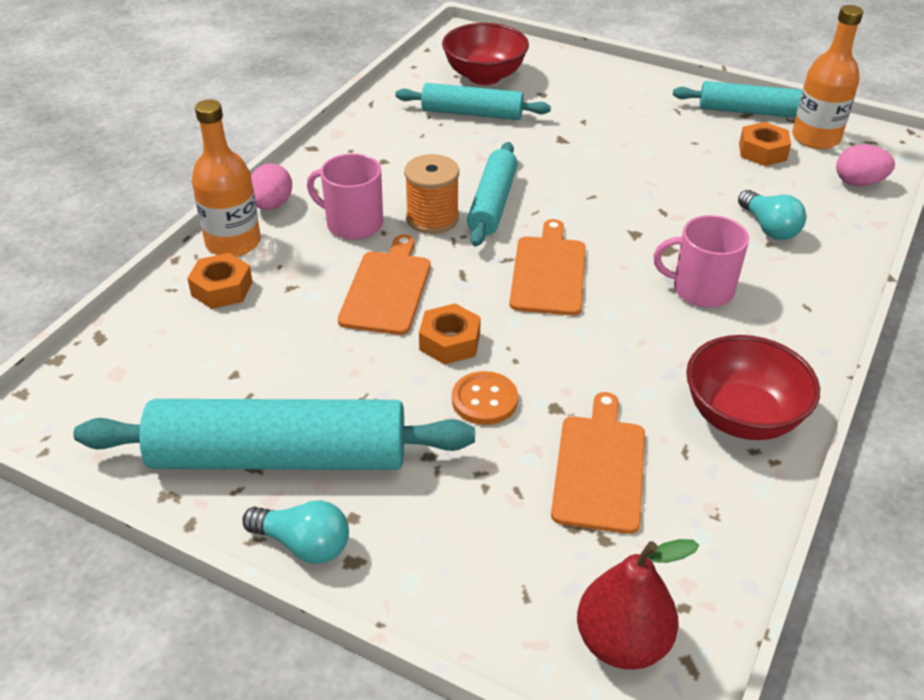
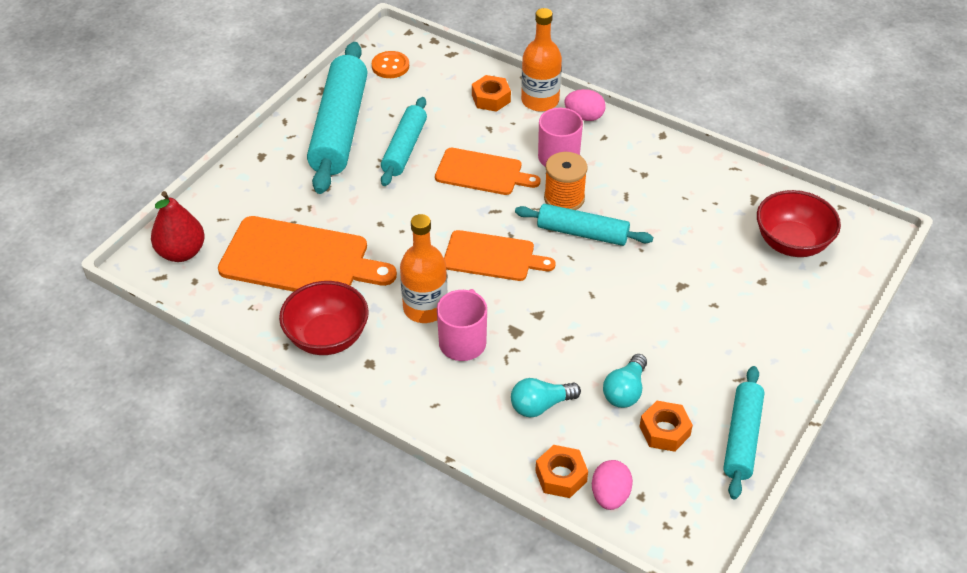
camera: 95 degrees right, 5 degrees up
turquoise light bulb [243,500,349,564] -> turquoise light bulb moved to [603,354,647,408]
turquoise rolling pin [395,83,551,120] -> turquoise rolling pin moved to [381,97,427,186]
orange nut [419,304,481,365] -> orange nut moved to [535,445,588,498]
orange button [452,371,518,425] -> orange button moved to [372,51,409,78]
orange cutting board [551,392,645,534] -> orange cutting board [218,216,397,292], size x1.58
orange bottle [792,5,863,149] -> orange bottle moved to [400,214,447,323]

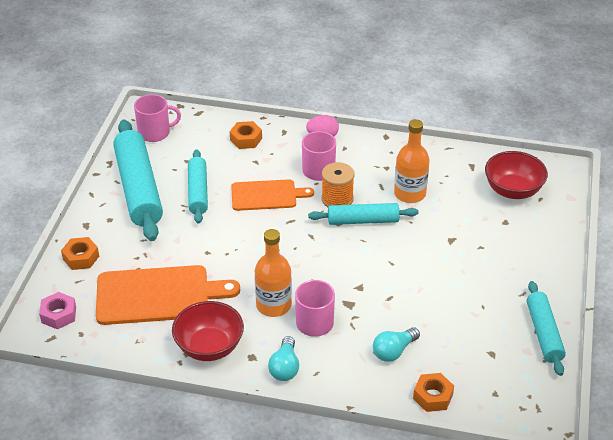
camera: 20 degrees left, 5 degrees down
red pear [151,191,205,262] -> pink nut [39,292,76,329]
orange button [372,51,409,78] -> pink mug [134,94,181,142]
orange cutting board [444,230,555,281] -> none
orange bottle [521,8,562,112] -> orange bottle moved to [394,119,430,203]
pink egg [592,460,633,510] -> none
turquoise light bulb [603,354,647,408] -> turquoise light bulb moved to [268,336,299,381]
orange nut [639,401,693,452] -> orange nut moved to [61,237,99,270]

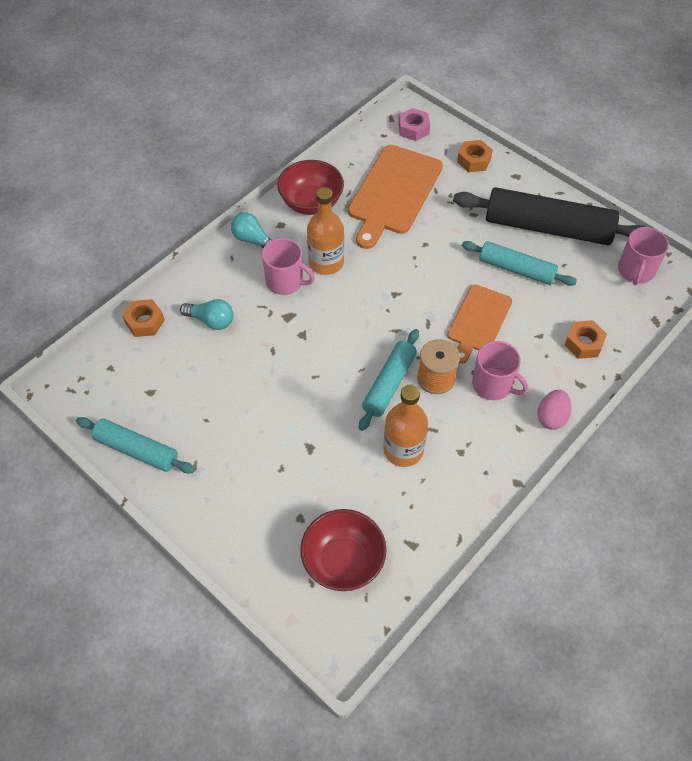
camera: 120 degrees right, 15 degrees up
turquoise rolling pin [113,119,163,241] -> black rolling pin [453,187,645,245]
turquoise light bulb [373,327,420,362] -> turquoise light bulb turned 120 degrees clockwise [180,299,234,330]

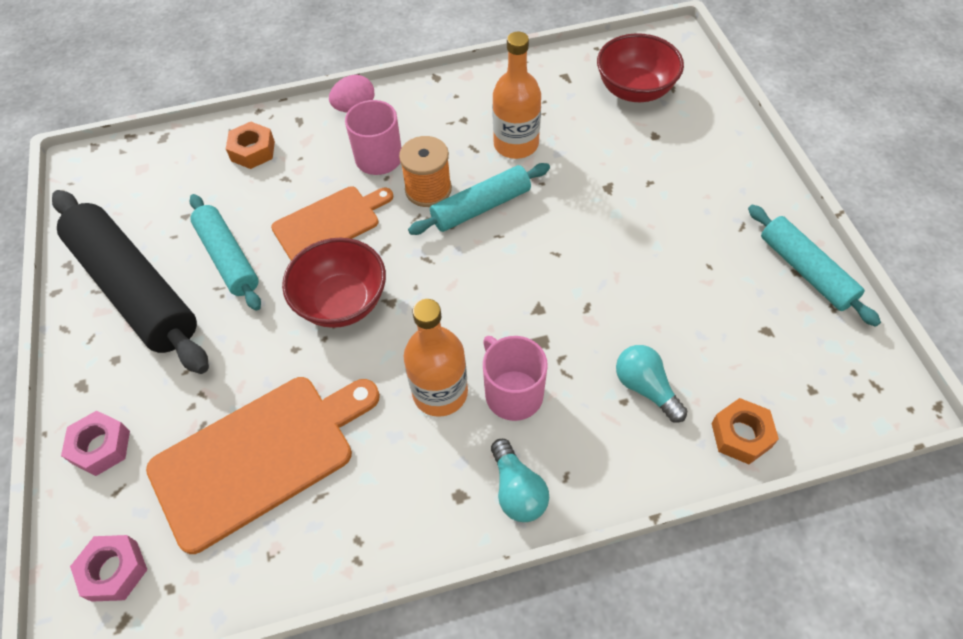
camera: 145 degrees left, 0 degrees up
red bowl [277,160,344,215] -> red bowl moved to [282,238,386,328]
orange nut [457,140,493,172] -> pink nut [61,410,130,476]
pink mug [618,227,669,285] -> none

